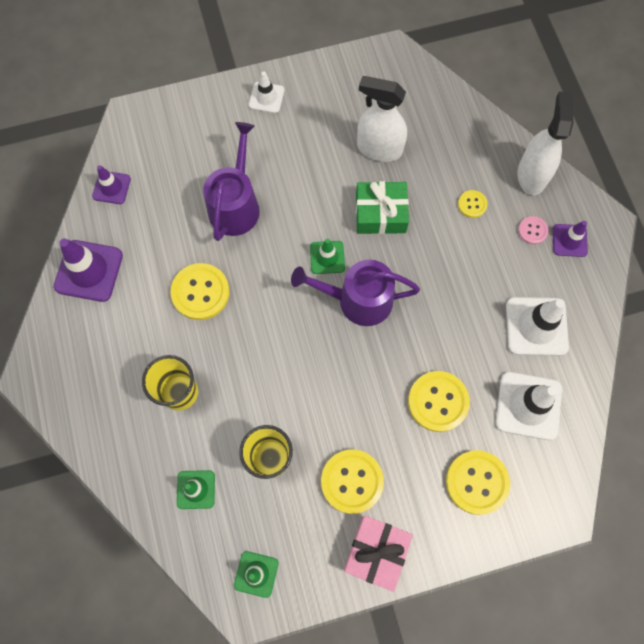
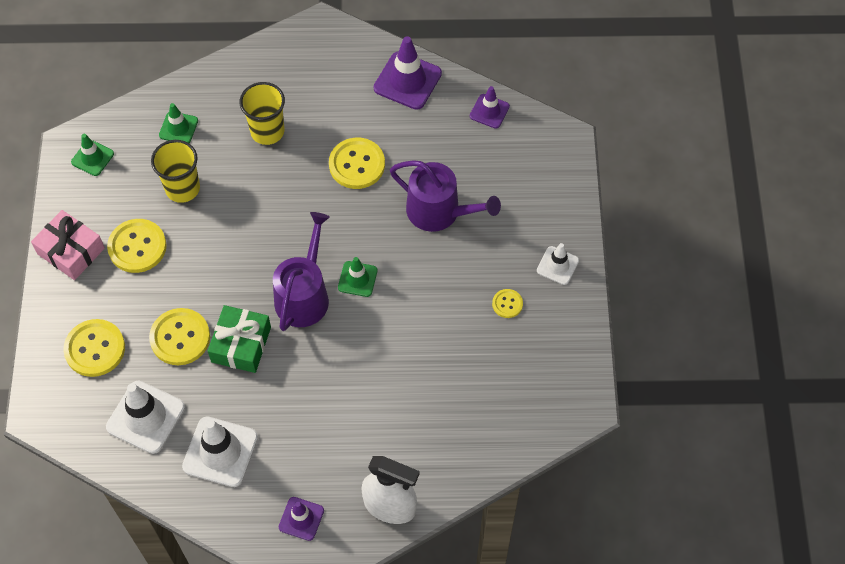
camera: 105 degrees right, 10 degrees down
green gift [356,181,409,234] -> green gift moved to [208,305,271,373]
white spray bottle [357,76,407,162] -> none
yellow button [458,190,488,218] -> yellow button moved to [492,289,523,318]
pink button [518,216,549,244] -> none

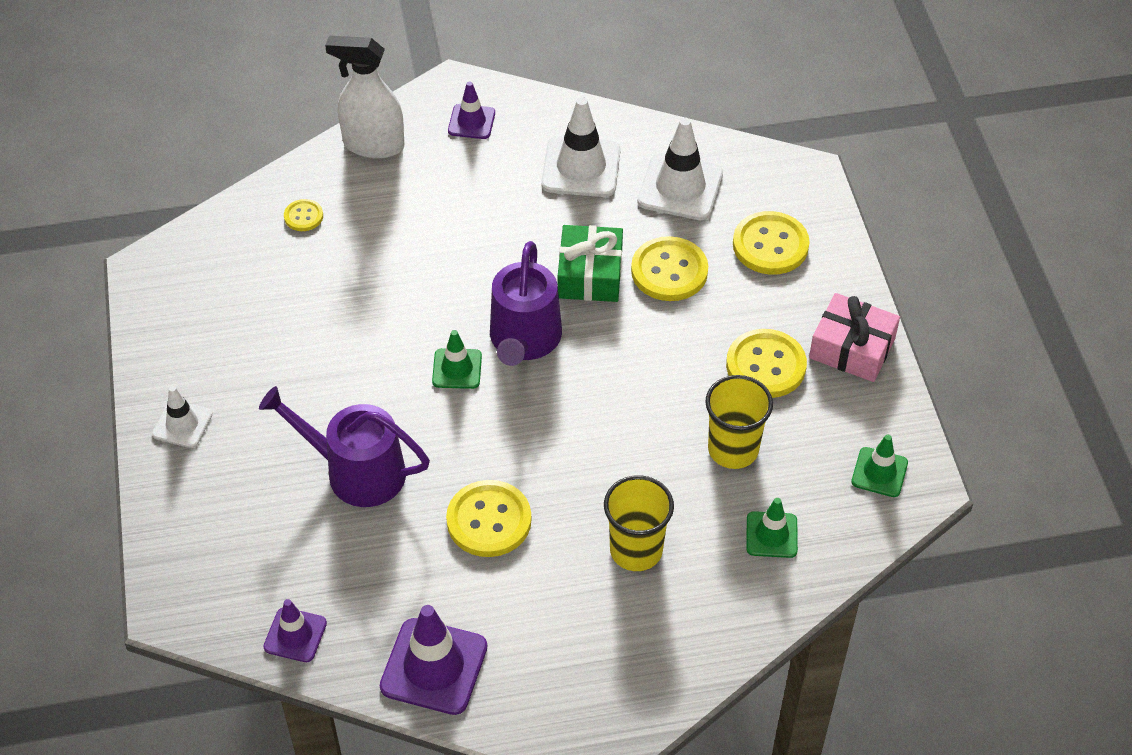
camera: 170 degrees right, 10 degrees down
yellow button [492,289,523,318] -> yellow button moved to [284,199,323,231]

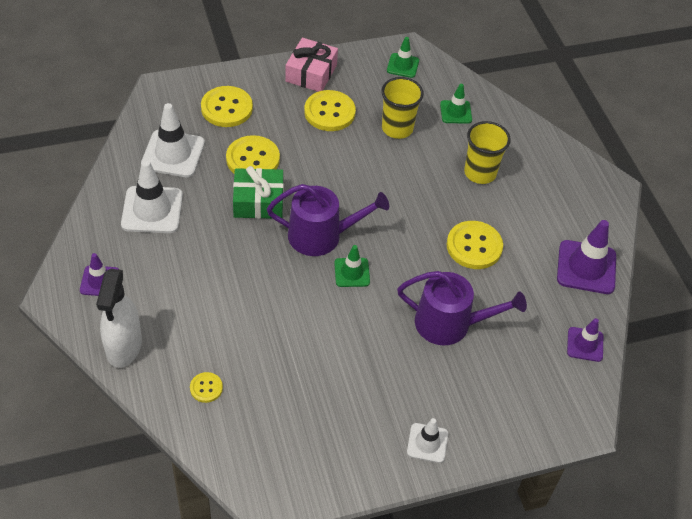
camera: 100 degrees left, 0 degrees up
purple watering can [259,386,430,507] -> purple watering can turned 90 degrees counterclockwise [397,271,527,345]

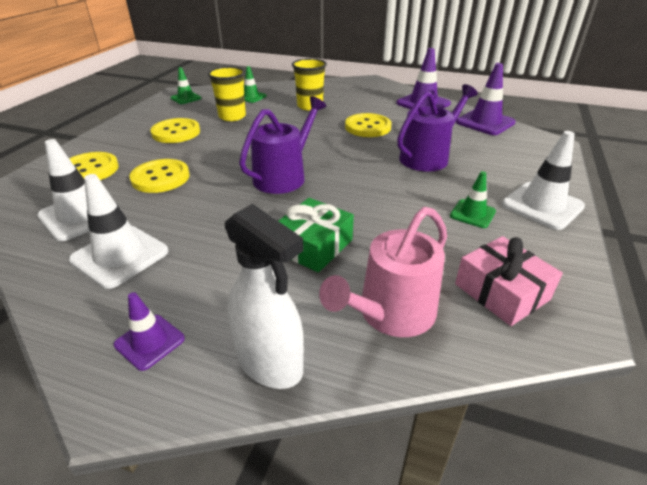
camera: 50 degrees left, 15 degrees down
yellow button [190,372,223,403] -> pink watering can [319,207,447,337]
green gift [233,166,284,219] -> green gift moved to [278,198,354,272]
pink gift [285,38,338,92] -> pink gift moved to [455,236,563,326]
green traffic cone [334,245,370,287] -> green traffic cone moved to [450,171,496,228]
white traffic cone [407,418,448,463] -> white traffic cone [502,131,585,230], size x1.70
purple traffic cone [567,318,603,362] -> purple traffic cone [456,63,516,135], size x1.70

